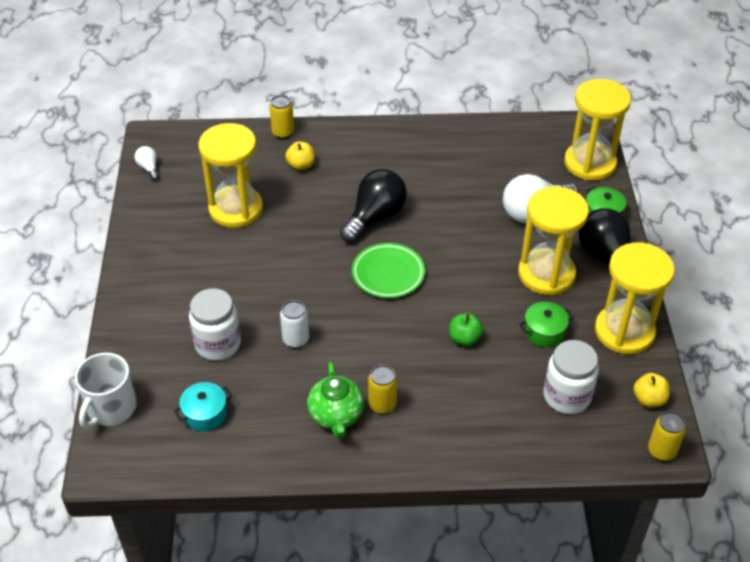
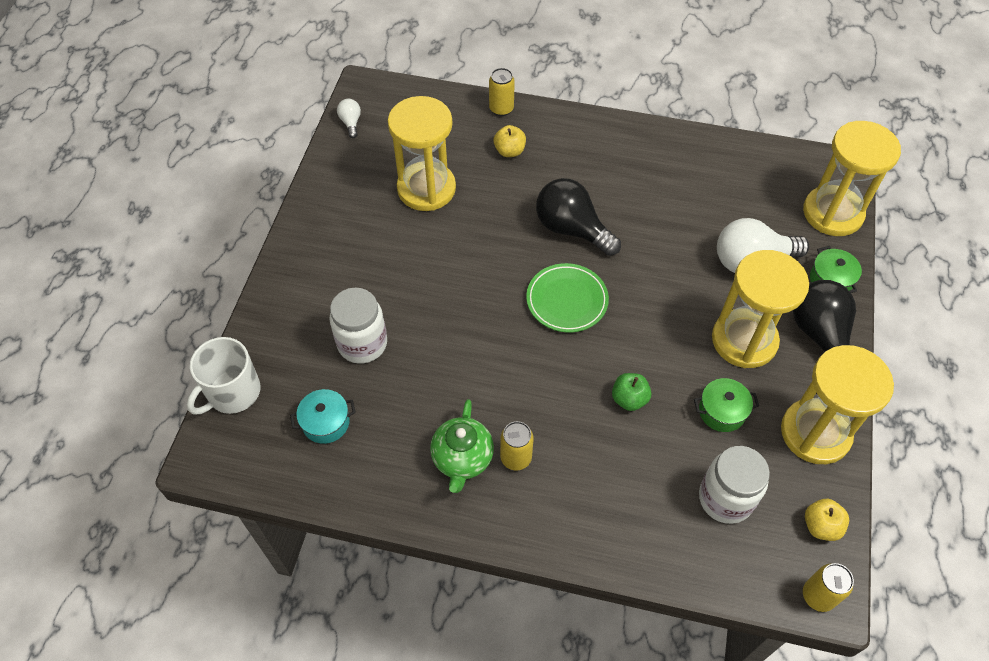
camera: 15 degrees right, 10 degrees up
white can [280,300,309,348] -> none
black light bulb [340,169,407,243] -> black light bulb turned 105 degrees counterclockwise [536,178,621,256]

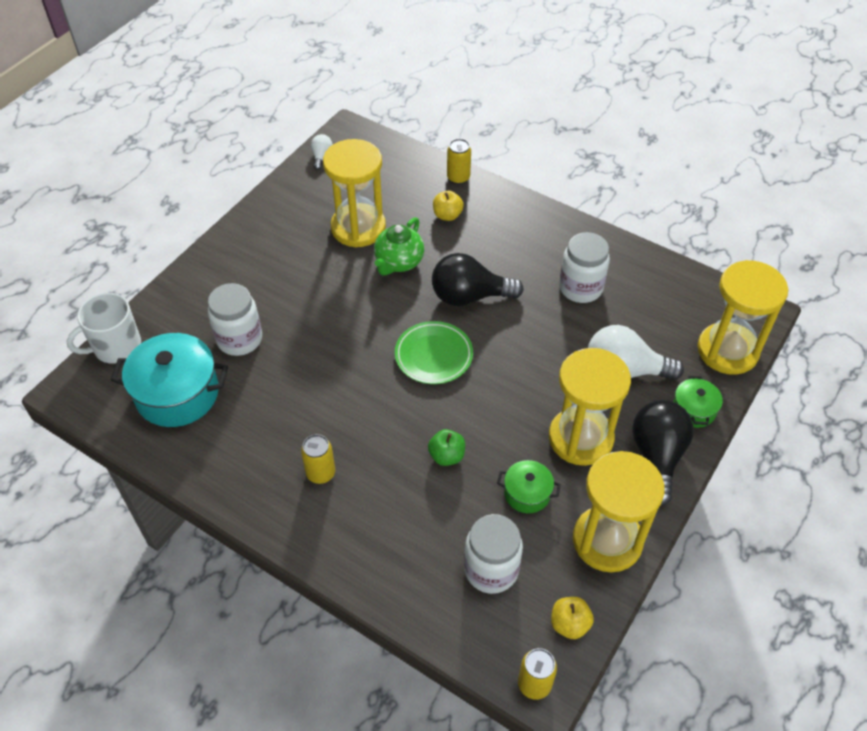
camera: 20 degrees right, 5 degrees down
turquoise pot [290,389,356,444] -> turquoise pot [111,333,228,427], size x1.93
green teapot [430,399,494,493] -> green teapot moved to [374,217,424,276]
black light bulb [536,178,621,256] -> black light bulb turned 60 degrees counterclockwise [432,253,524,306]
none -> white jar [559,232,610,303]

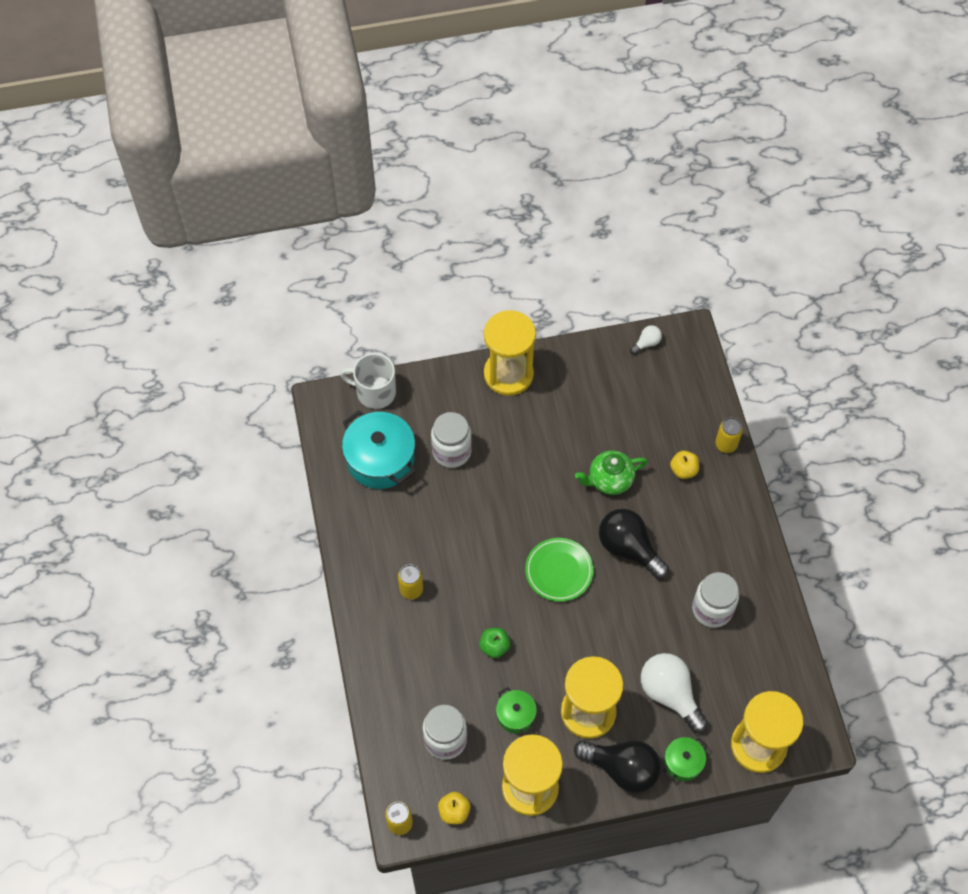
camera: 45 degrees right, 10 degrees up
yellow hourglass [323,139,386,247] -> yellow hourglass moved to [484,310,536,396]
black light bulb [632,400,694,506] -> black light bulb turned 60 degrees clockwise [574,740,661,793]

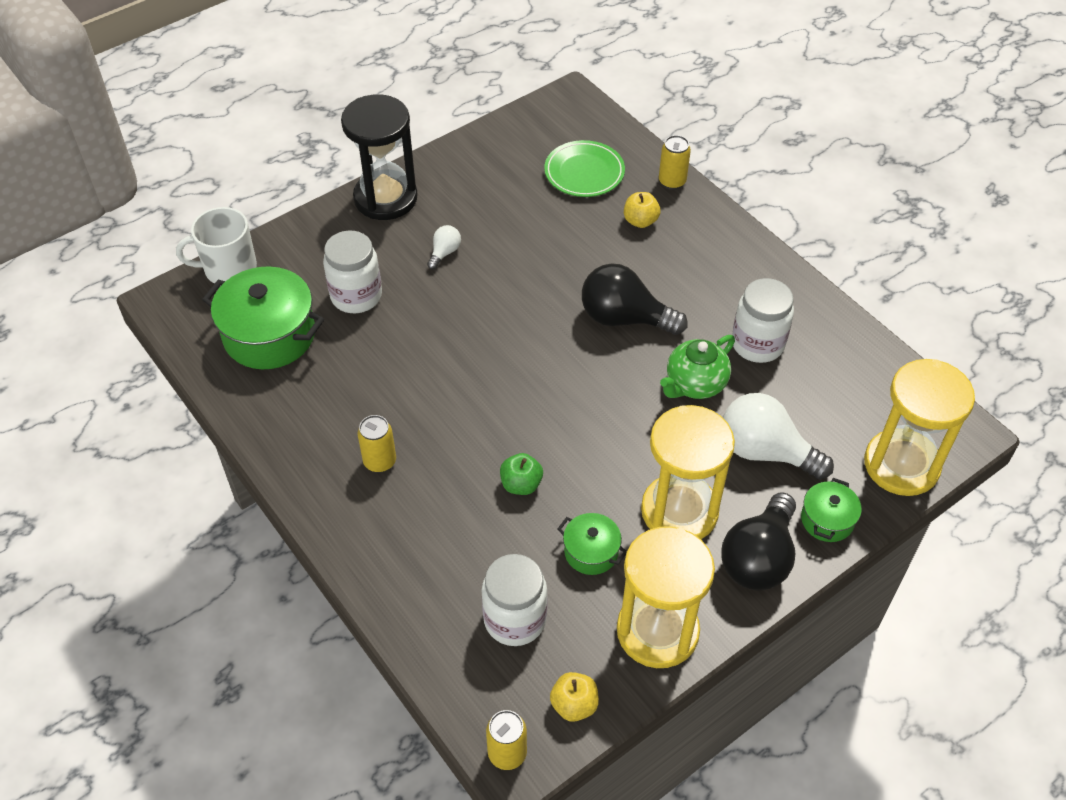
camera: 25 degrees left, 10 degrees down
turquoise pot [342,410,416,489] -> green pot [202,266,324,369]
yellow hourglass [484,310,536,396] -> black hourglass [341,94,418,220]
green plate [525,538,593,602] -> green plate moved to [544,140,625,197]
black light bulb [574,740,661,793] -> black light bulb turned 120 degrees clockwise [721,492,796,591]
green teapot [575,451,648,495] -> green teapot moved to [660,335,735,399]
white light bulb [630,325,662,354] -> white light bulb moved to [427,225,461,269]

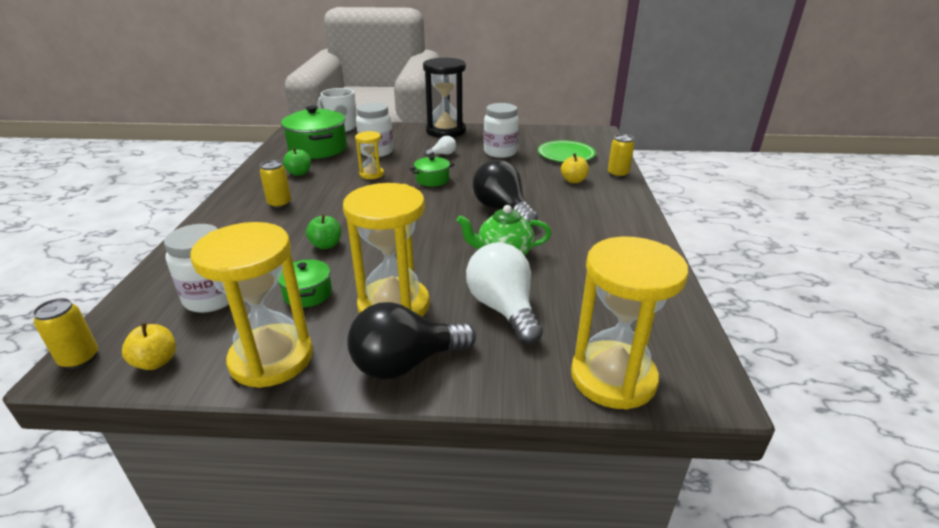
camera: 40 degrees right, 20 degrees down
white jar [732,278,794,363] -> white jar moved to [484,103,519,158]
green pot [801,478,862,542] -> green pot moved to [409,156,455,187]
none -> green apple [283,147,311,176]
none -> yellow hourglass [355,131,384,179]

